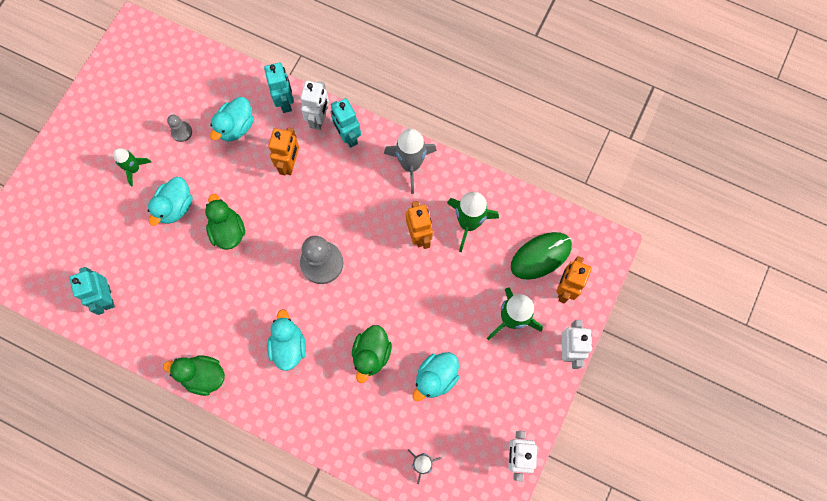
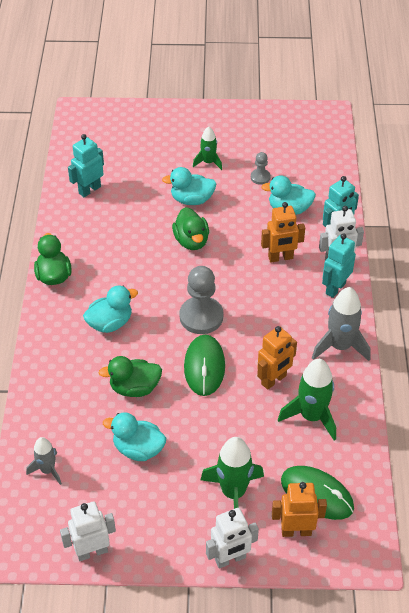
camera: 65 degrees right, 25 degrees down
green duck [205,194,245,250] -> green duck turned 120 degrees clockwise [172,207,209,250]
none -> green mouse [184,335,225,396]

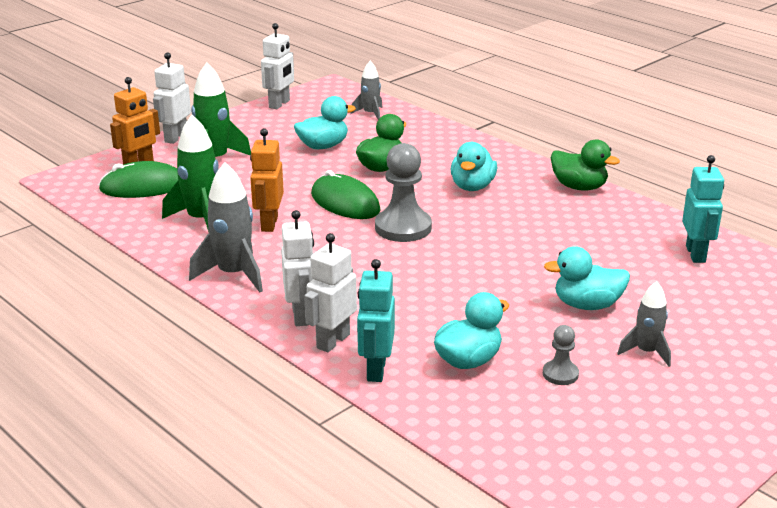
camera: 135 degrees right, 20 degrees down
turquoise duck [162,167,217,205] -> turquoise duck turned 135 degrees counterclockwise [544,246,630,310]
green duck [172,207,209,250] -> none
green rocket [193,126,222,170] -> grey rocket [617,281,671,367]
orange robot [261,202,305,263] -> none
turquoise robot [322,233,356,298] -> white robot [281,210,314,326]

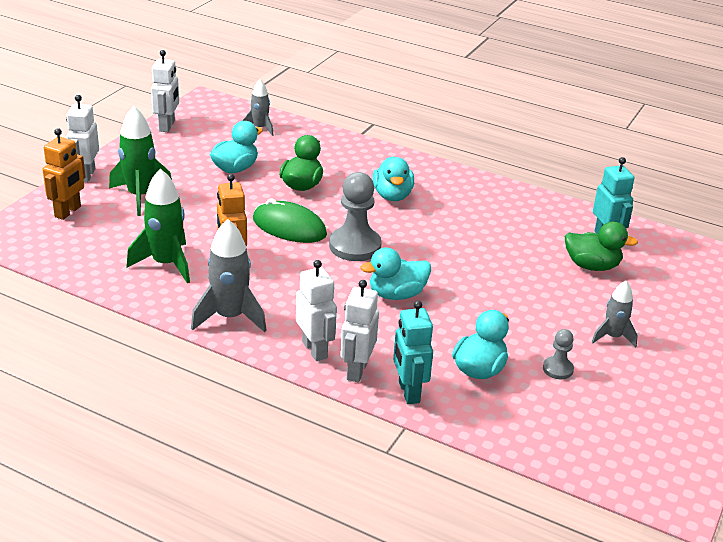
camera: 20 degrees left, 5 degrees up
green mouse [99,161,178,198] -> none
turquoise duck [544,246,630,310] -> turquoise duck moved to [361,247,431,300]
green duck [551,139,620,191] -> green duck moved to [565,221,638,271]

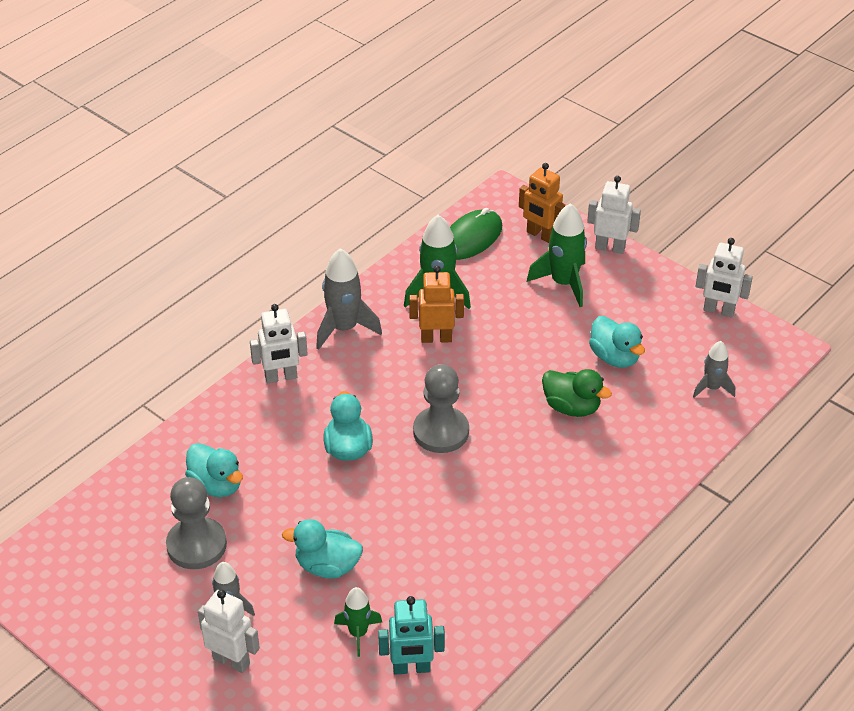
camera: 105 degrees right, 10 degrees up
green mouse [253,198,327,243] -> green mouse moved to [450,208,502,260]
white robot [340,280,379,382] -> white robot moved to [198,590,260,673]
turquoise duck [373,156,414,201] -> turquoise duck moved to [282,519,363,579]
turquoise robot [393,301,433,404] -> none
grey pawn [543,329,574,379] -> grey pawn [166,477,227,569], size x1.96
green duck [565,221,638,271] -> green rocket [334,587,382,657]

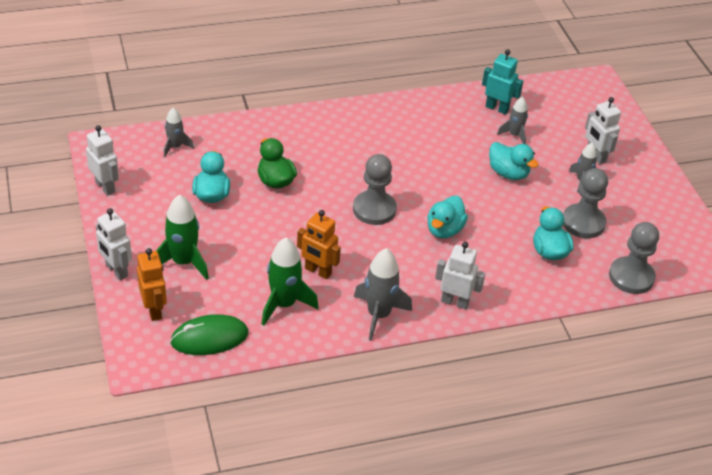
camera: 150 degrees left, 0 degrees up
green rocket [334,587,382,657] -> grey rocket [497,97,528,144]
none -> grey pawn [609,222,659,294]

